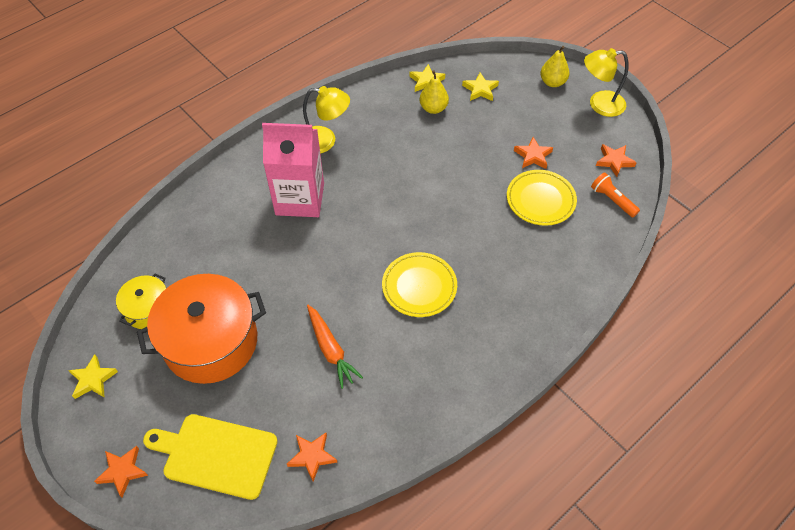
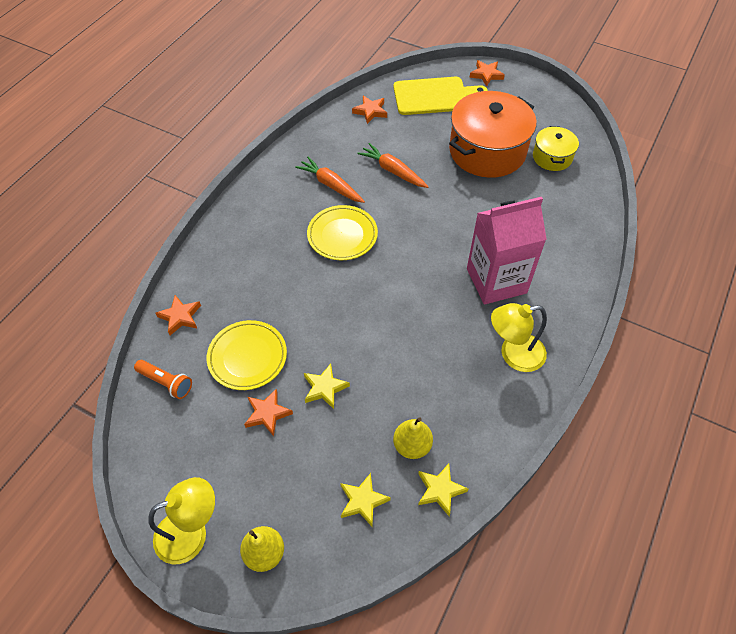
camera: 160 degrees right, 0 degrees up
yellow star [68,354,118,399] -> yellow star moved to [304,364,350,409]
orange star [596,144,637,177] -> orange star moved to [156,295,201,335]
none -> orange carrot [295,157,365,203]

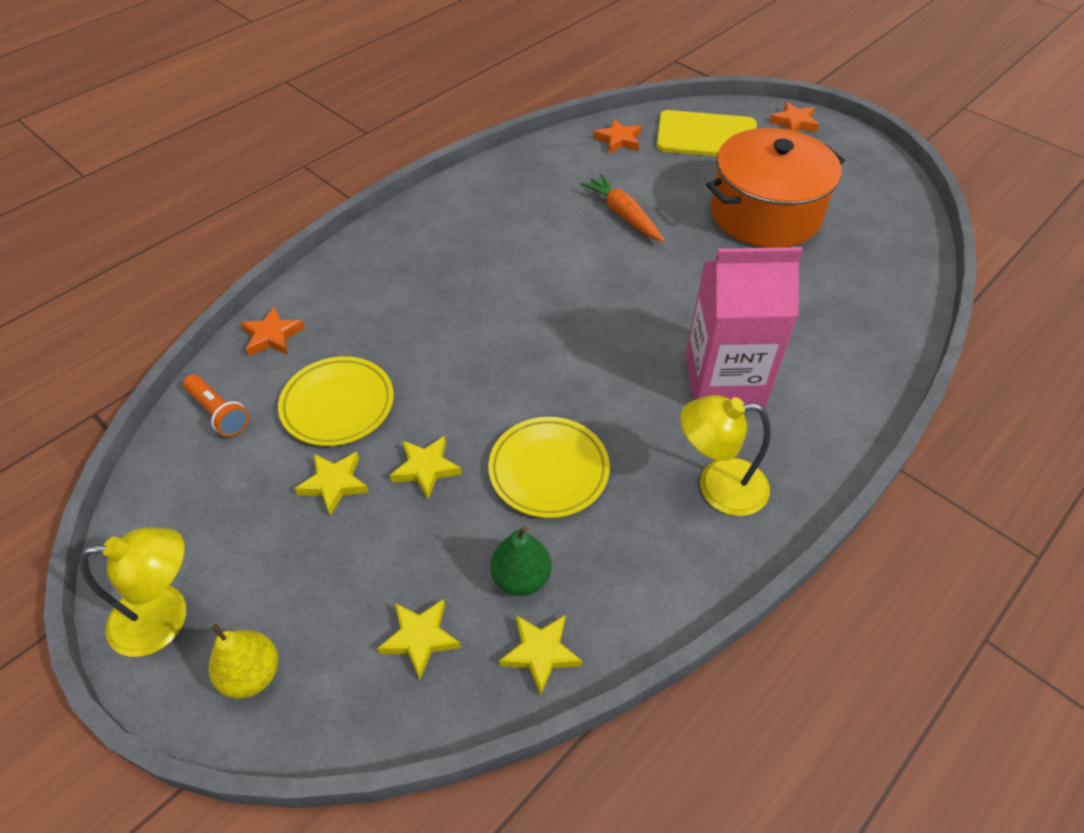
camera: 15 degrees right, 5 degrees down
orange star [244,389,293,436] -> yellow star [294,452,369,516]
orange carrot [295,157,365,203] -> none
yellow plate [307,205,378,260] -> yellow plate moved to [488,417,610,518]
yellow pear [393,417,433,459] -> green pear [490,526,552,596]
yellow pot [533,126,579,171] -> none

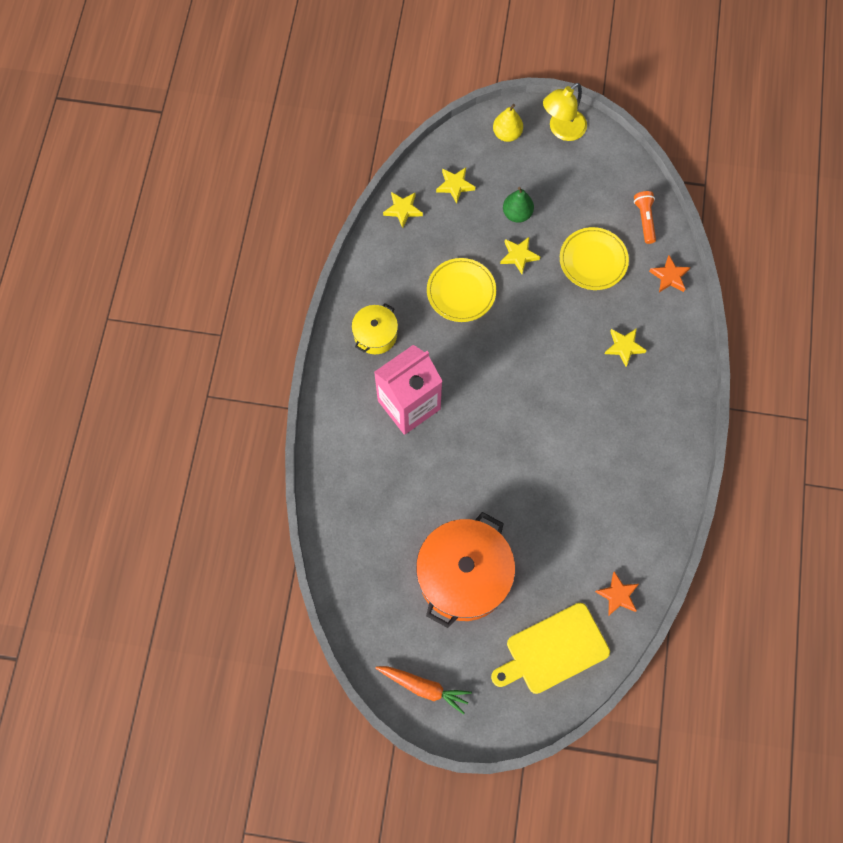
camera: 145 degrees right, 20 degrees up
orange flashlight [183,374,249,437] -> orange flashlight turned 75 degrees clockwise [634,191,656,244]
yellow star [294,452,369,516] -> yellow star moved to [605,328,647,367]
green pear [490,526,552,596] -> green pear moved to [503,187,534,223]
orange carrot [581,174,665,242] -> orange carrot moved to [375,666,472,715]
yellow lamp [680,395,771,516] -> yellow pot [352,303,398,354]
orange star [769,102,819,132] -> none

